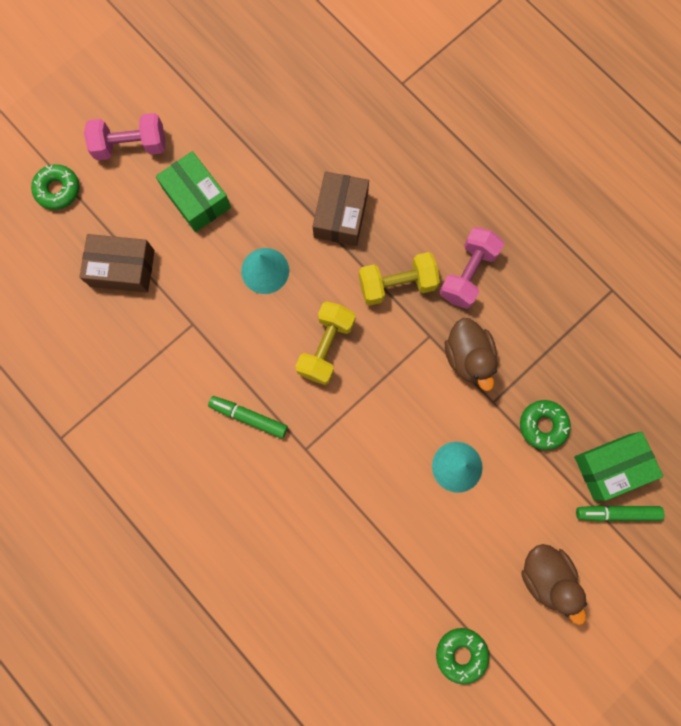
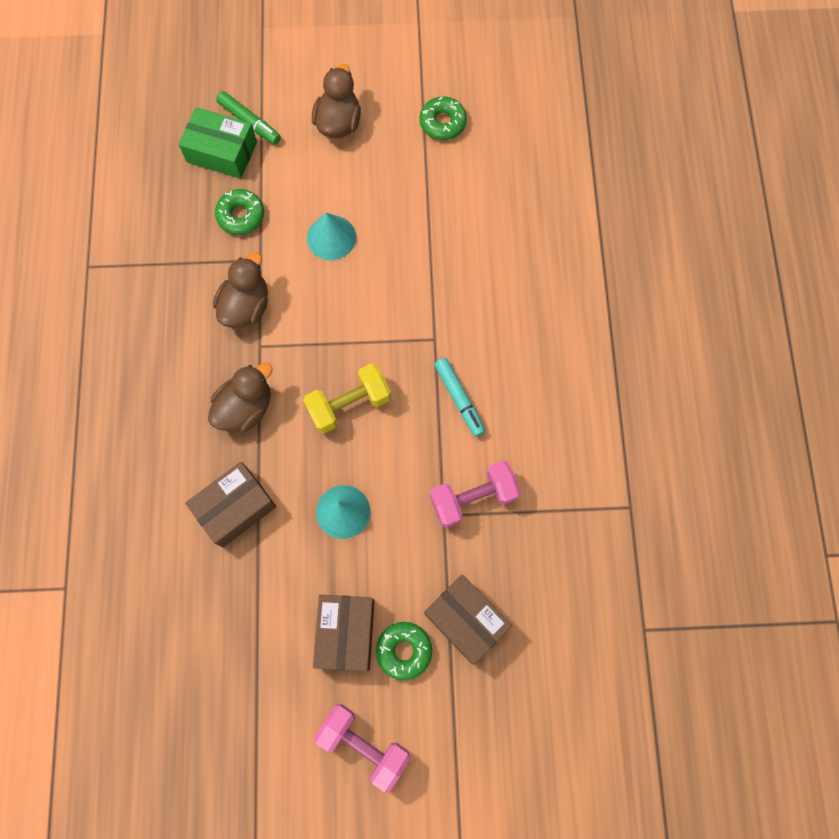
camera: 140 degrees left, 5 degrees down
green donut [31,164,80,210] -> green donut moved to [376,622,432,680]
green box [156,151,231,232] -> brown box [313,595,375,671]
green marker [208,396,288,439] -> turquoise marker [434,358,485,437]
yellow dumbbell [359,252,440,306] -> brown duck [208,363,273,432]
pink dumbbell [439,227,504,309] -> pink dumbbell moved to [430,461,521,528]

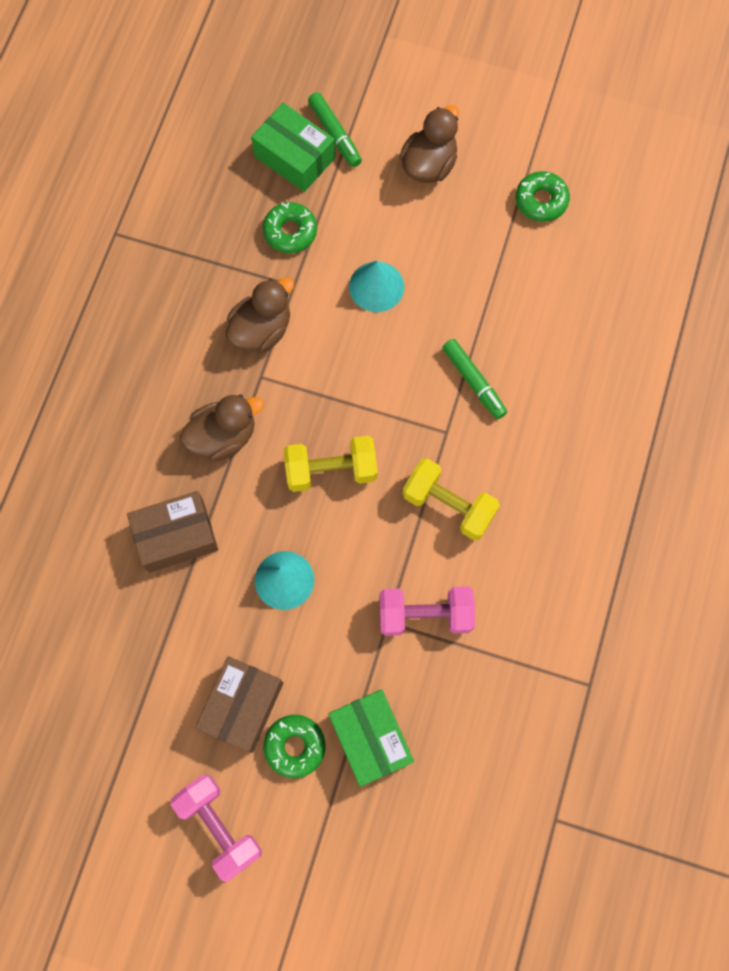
camera: 20 degrees right, 0 degrees up
brown box [424,574,512,665] -> green box [328,689,414,787]
turquoise marker [434,358,485,437] -> yellow dumbbell [403,458,500,541]
none -> green marker [442,339,507,419]

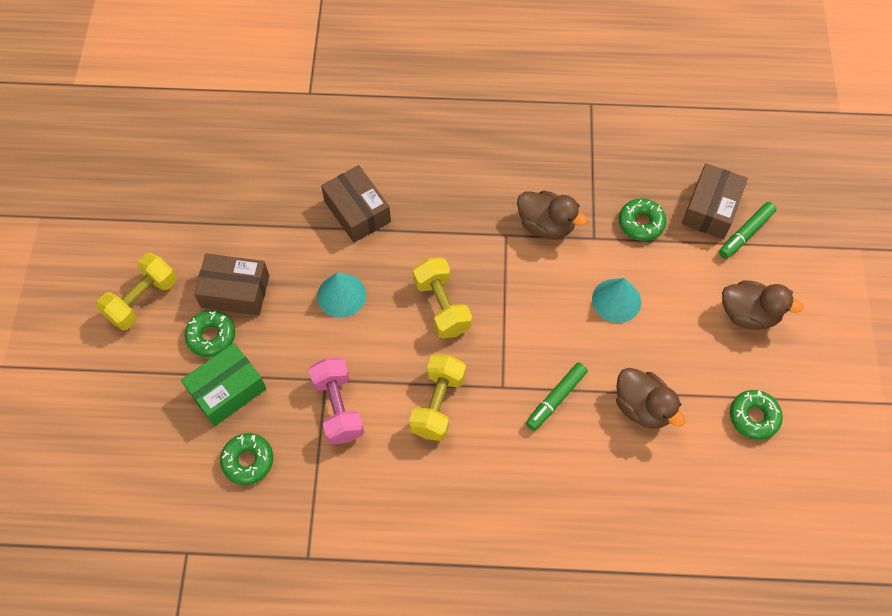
camera: 75 degrees right, 10 degrees down
pink dumbbell [170,775,262,882] -> yellow dumbbell [96,253,177,330]
brown duck [180,395,264,462] -> brown duck moved to [616,368,685,429]
green box [251,103,335,192] -> brown box [682,163,748,239]
none -> green donut [220,433,273,485]

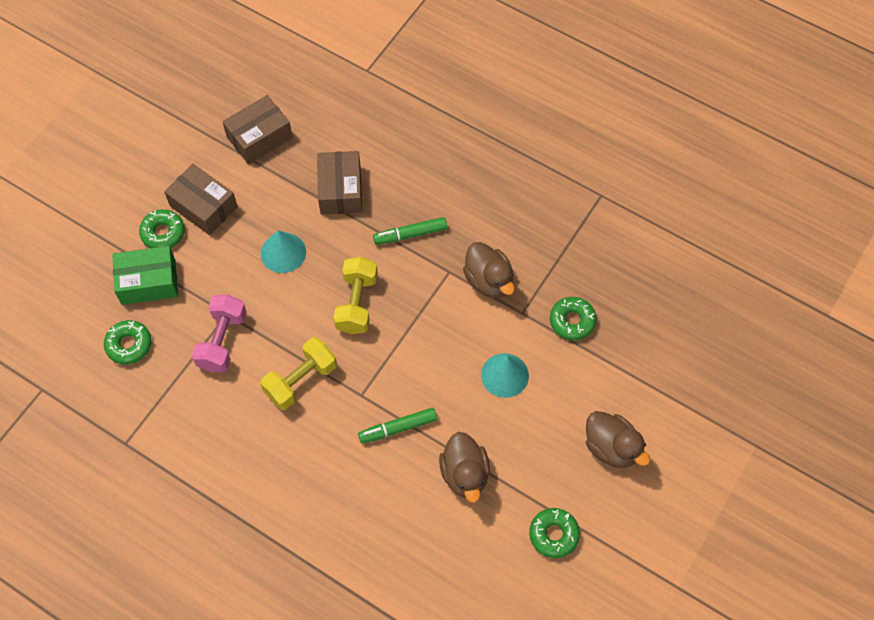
camera: 30 degrees right, 0 degrees up
yellow dumbbell [96,253,177,330] -> none
brown box [682,163,748,239] -> brown box moved to [222,95,293,164]
green marker [719,202,776,259] -> green marker moved to [373,217,447,245]

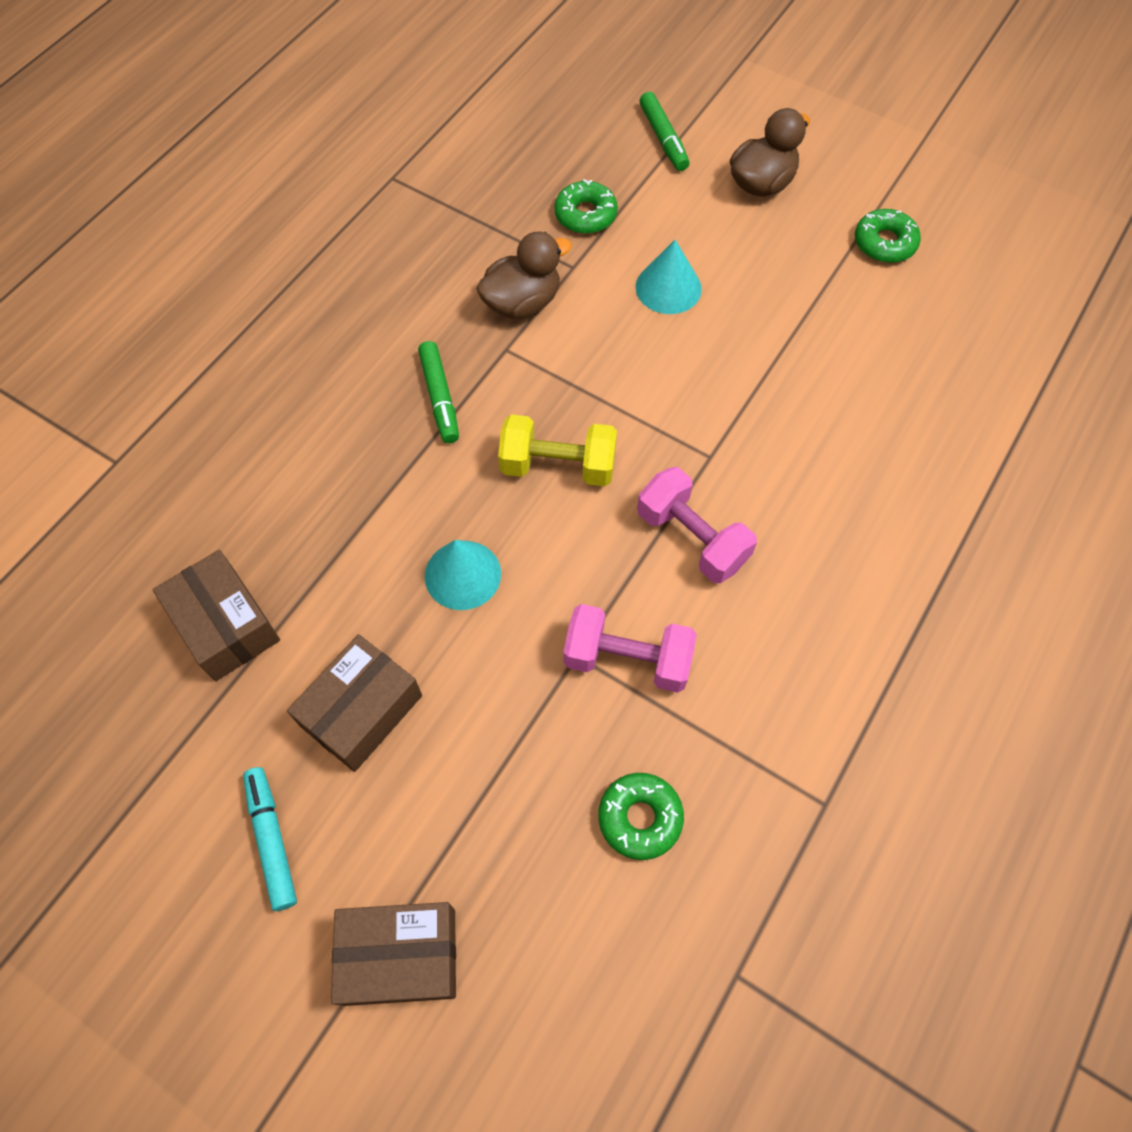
camera: 90 degrees left, 0 degrees up
green box [112,246,178,305] -> none
green donut [139,209,185,248] -> none
yellow dumbbell [260,337,337,410] -> pink dumbbell [637,467,757,583]
brown box [317,151,362,215] -> brown box moved to [331,902,456,1006]
green marker [358,408,437,444] -> green marker moved to [639,92,689,171]
brown duck [439,432,490,503] -> none
none -> turquoise marker [243,767,297,911]

